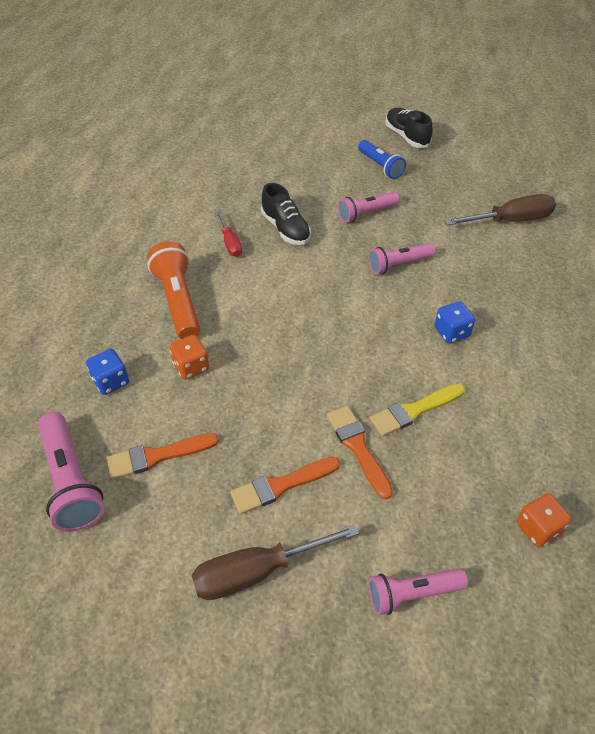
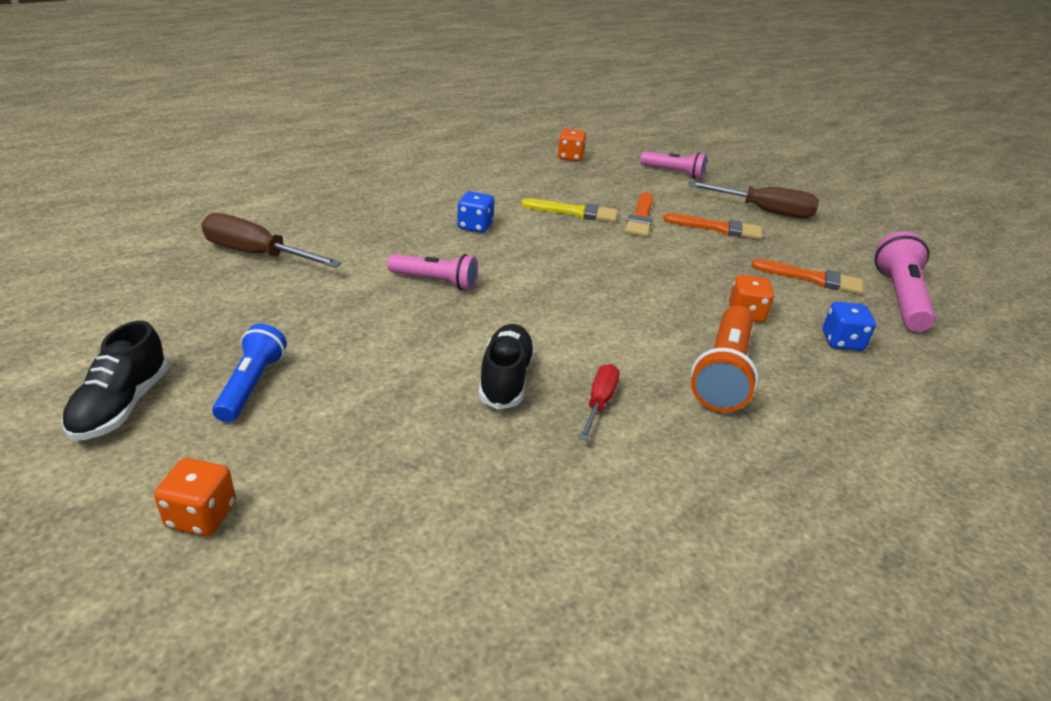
camera: 145 degrees left, 15 degrees down
pink flashlight [338,192,399,223] -> none
none -> orange dice [154,458,236,536]

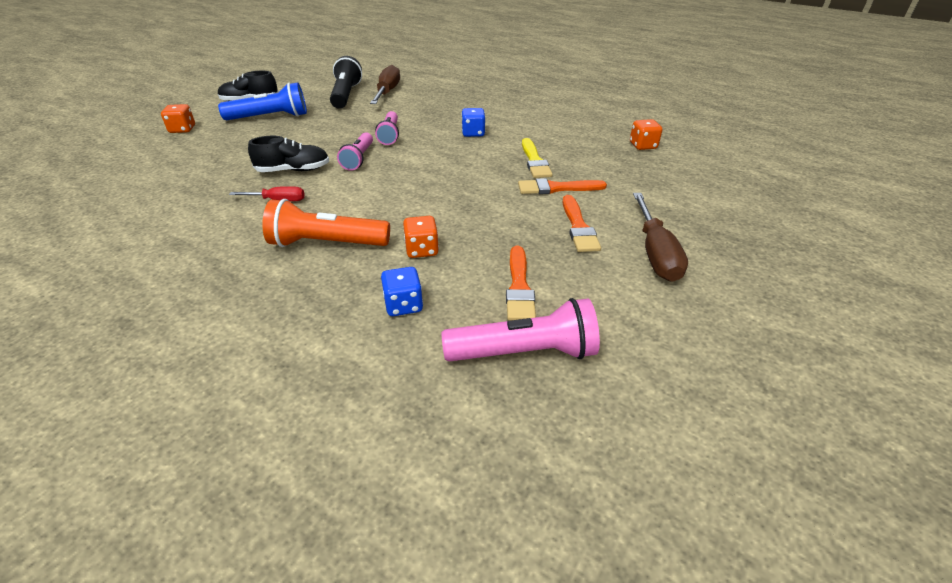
camera: 75 degrees right, 5 degrees up
blue flashlight [212,324,287,422] -> blue flashlight [218,82,307,120], size x1.50
pink flashlight [640,151,707,179] -> pink flashlight moved to [337,132,373,171]
none -> black flashlight [330,56,362,109]

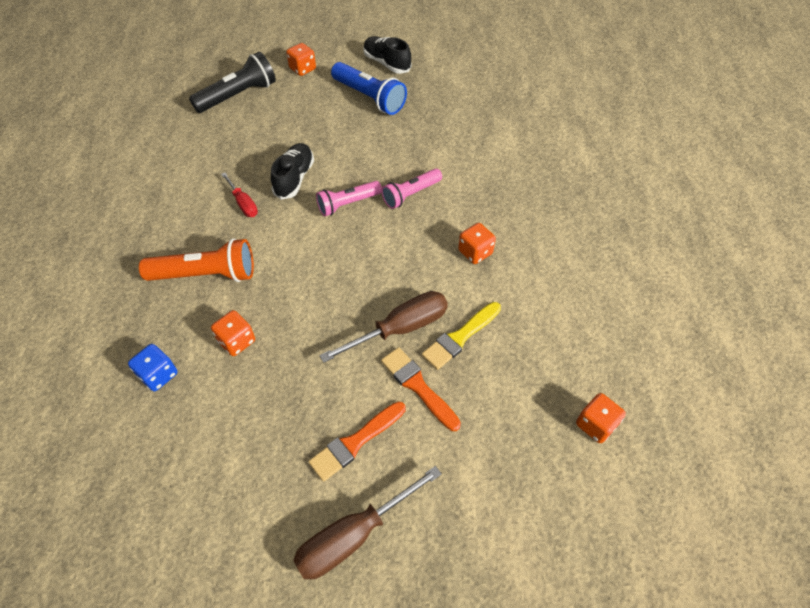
camera: 55 degrees right, 15 degrees up
black shoe [248,135,329,172] -> black shoe turned 120 degrees counterclockwise [271,143,314,200]
orange flashlight [262,199,390,247] -> orange flashlight turned 120 degrees clockwise [139,238,254,282]
black flashlight [330,56,362,109] -> black flashlight moved to [189,52,276,113]
brown screwdriver [370,65,400,104] -> brown screwdriver moved to [319,291,448,363]
pink flashlight [442,298,600,362] -> none
blue dice [461,108,485,137] -> orange dice [458,223,496,264]
orange brush [506,246,536,321] -> none

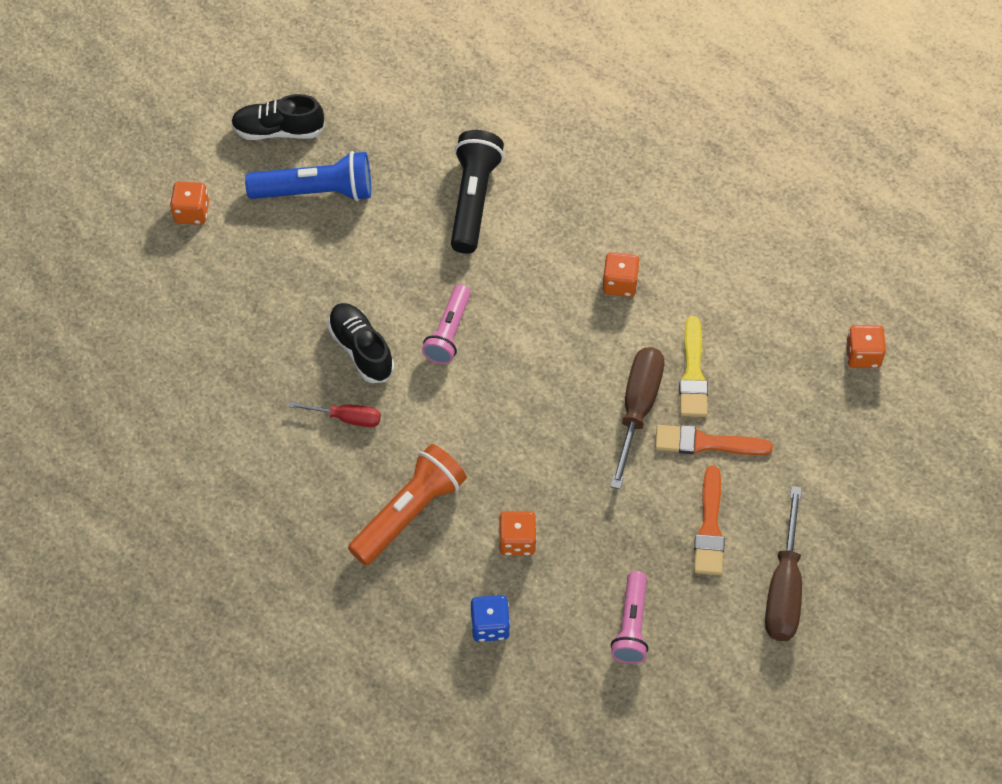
camera: 45 degrees left, 5 degrees up
black flashlight [189,52,276,113] -> black flashlight moved to [451,130,504,254]
pink flashlight [381,168,442,209] -> pink flashlight moved to [611,571,648,664]

